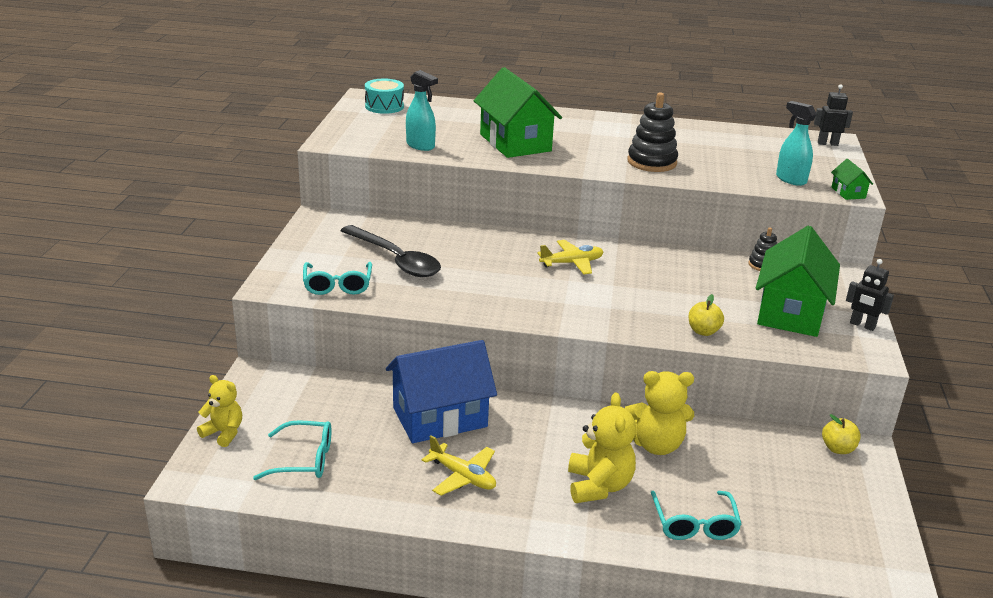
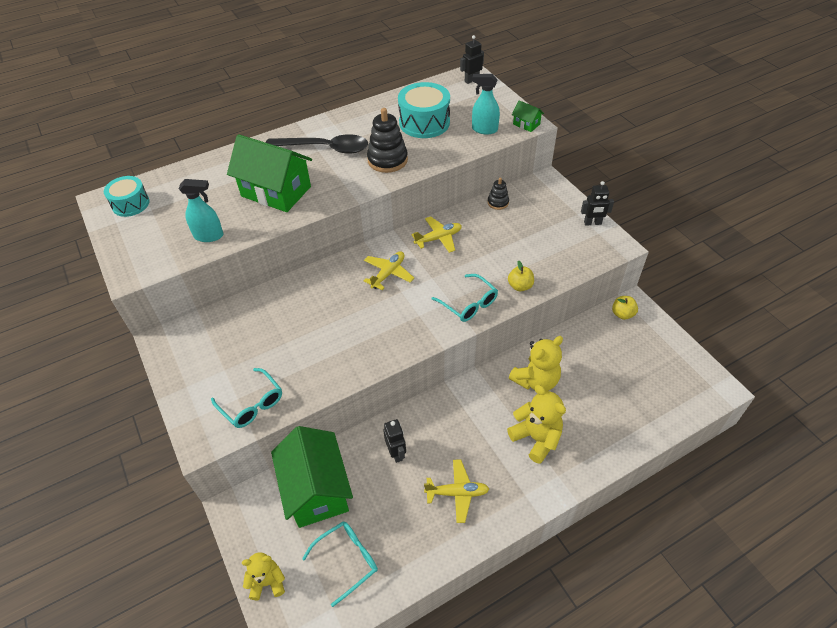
camera: 35 degrees left, 20 degrees up
black spoon [340,225,441,277] -> black spoon moved to [266,134,368,154]
blue house [386,340,497,443] -> black robot [383,419,406,463]
turquoise glasses [651,491,742,540] -> turquoise glasses moved to [432,274,498,322]
green house [756,226,840,337] -> green house moved to [271,426,353,528]
none -> turquoise drum [398,82,450,138]
none -> yellow plane [411,216,462,253]

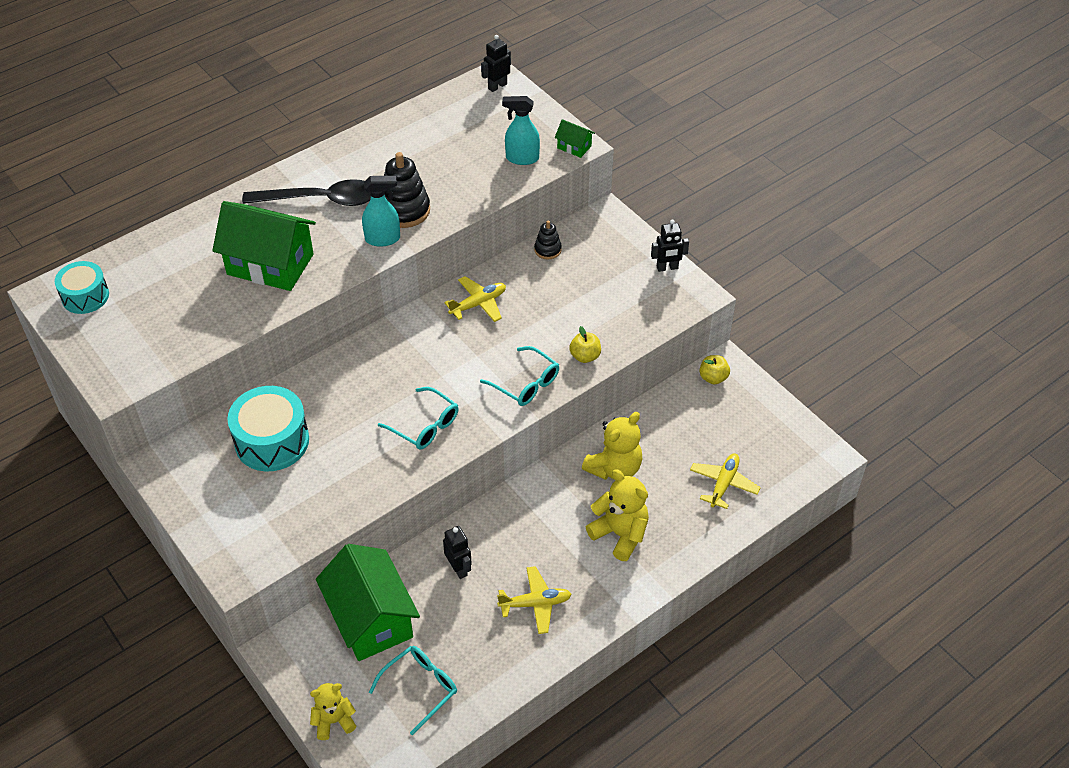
camera: 10 degrees left, 0 degrees up
turquoise spray bottle [179,179,223,242] -> turquoise spray bottle moved to [362,176,400,247]
turquoise glasses [211,368,282,428] -> turquoise glasses moved to [378,387,459,450]
yellow plane [364,251,414,290] -> yellow plane moved to [690,454,761,509]
turquoise drum [398,82,450,138] -> turquoise drum moved to [228,386,309,471]

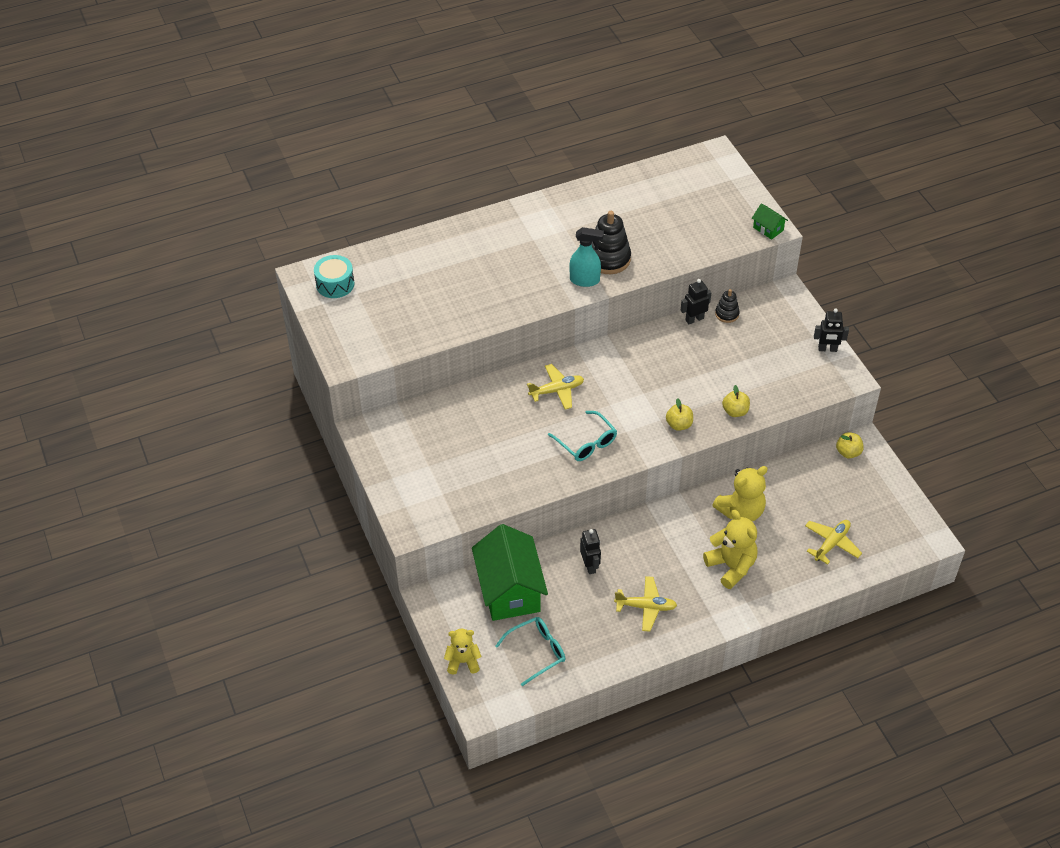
camera: 15 degrees right, 0 degrees up
green house [212,201,316,291] -> none
turquoise drum [228,386,309,471] -> none
black spoon [242,179,371,206] -> none
yellow plane [444,276,506,322] -> yellow plane moved to [527,364,584,410]
turquoise glasses [480,346,559,406] -> yellow apple [666,398,693,431]
black robot [481,35,511,92] -> black robot moved to [681,279,711,324]
turquoise spray bottle [502,96,540,165] -> none

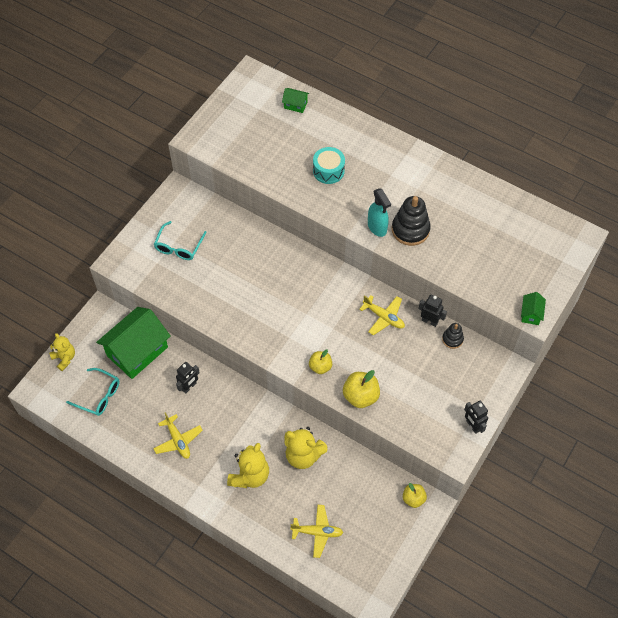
camera: 55 degrees right, 10 degrees up
turquoise drum [314,255,354,298] -> turquoise drum moved to [313,147,345,184]
yellow plane [527,364,584,410] -> yellow plane moved to [359,295,405,335]
turquoise glasses [548,411,617,461] -> turquoise glasses moved to [154,221,207,260]
yellow apple [722,385,750,417] -> yellow apple [343,370,380,408], size x1.55
none -> green house [282,88,309,113]

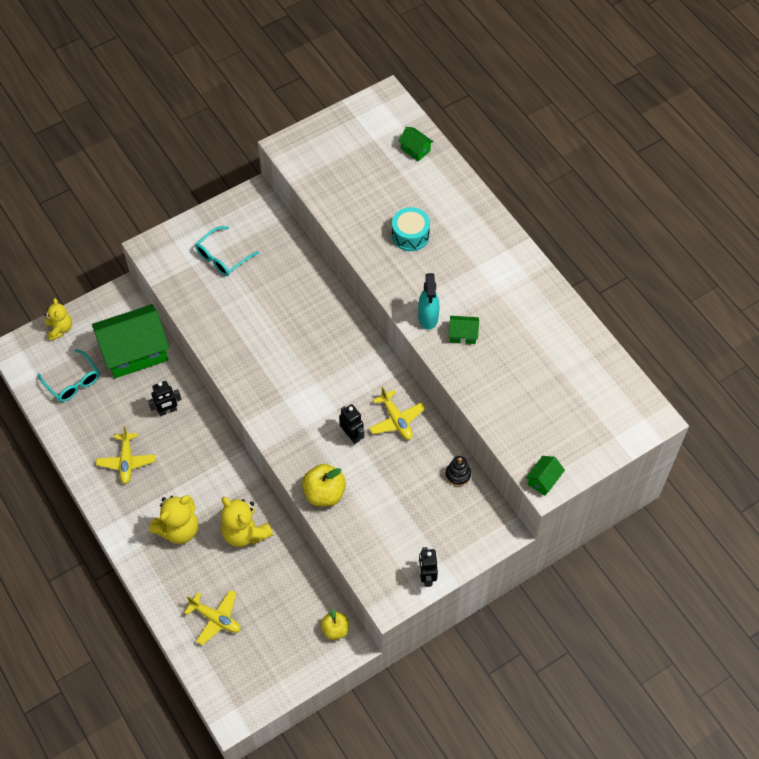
camera: 25 degrees right, 0 degrees up
yellow apple [309,350,332,374] -> none
black stacking toy [392,196,431,246] -> green house [449,316,479,344]
black robot [419,295,447,327] -> black robot moved to [339,404,364,444]

